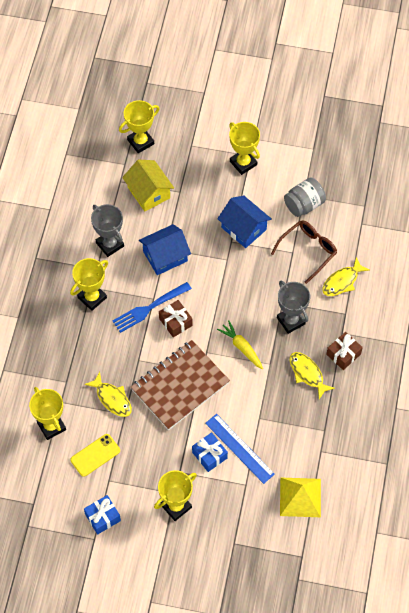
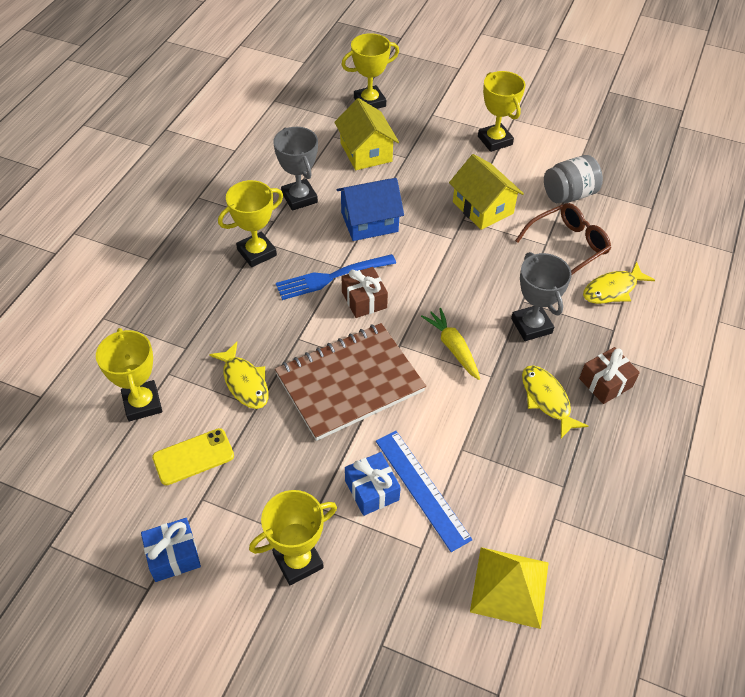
camera: 10 degrees right, 10 degrees down
blue house [217,196,271,248] -> yellow house [449,154,524,230]

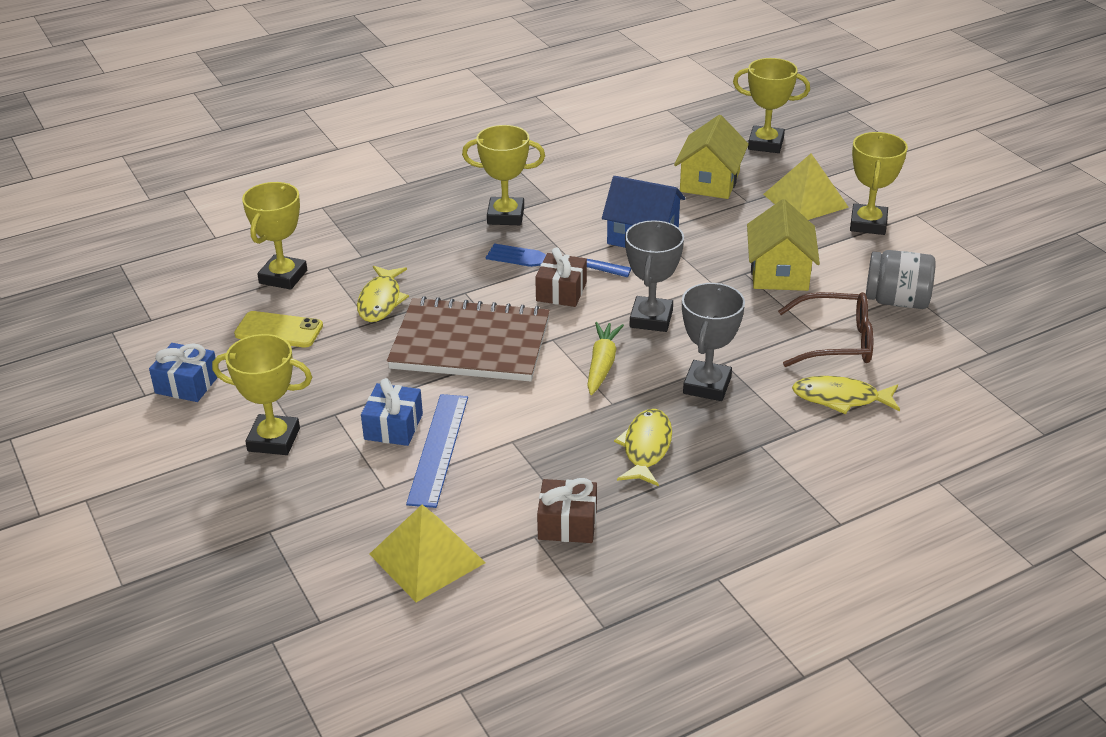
camera: 40 degrees right, 15 degrees down
grey trophy [273,127,318,211] -> grey trophy moved to [625,220,684,332]
brown gift [579,347,640,404] -> brown gift moved to [537,478,597,543]
none -> yellow pyramid [763,153,849,220]

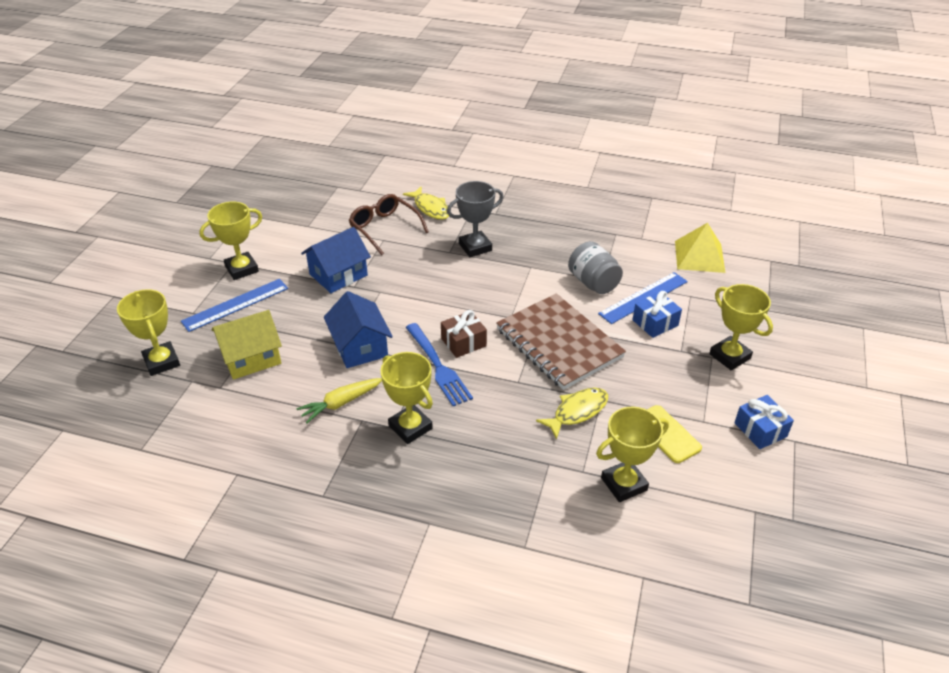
camera: 135 degrees left, 5 degrees up
brown gift [537,478,597,543] -> none
yellow carrot [587,322,624,395] -> yellow carrot moved to [296,378,382,423]
yellow fish [614,409,672,486] -> none
grey trophy [625,220,684,332] -> none
yellow house [747,199,820,291] -> blue house [301,227,371,293]
yellow pyramid [763,153,849,220] -> blue ruler [181,279,288,332]
grey jar [866,250,936,309] -> grey jar moved to [568,241,623,294]

